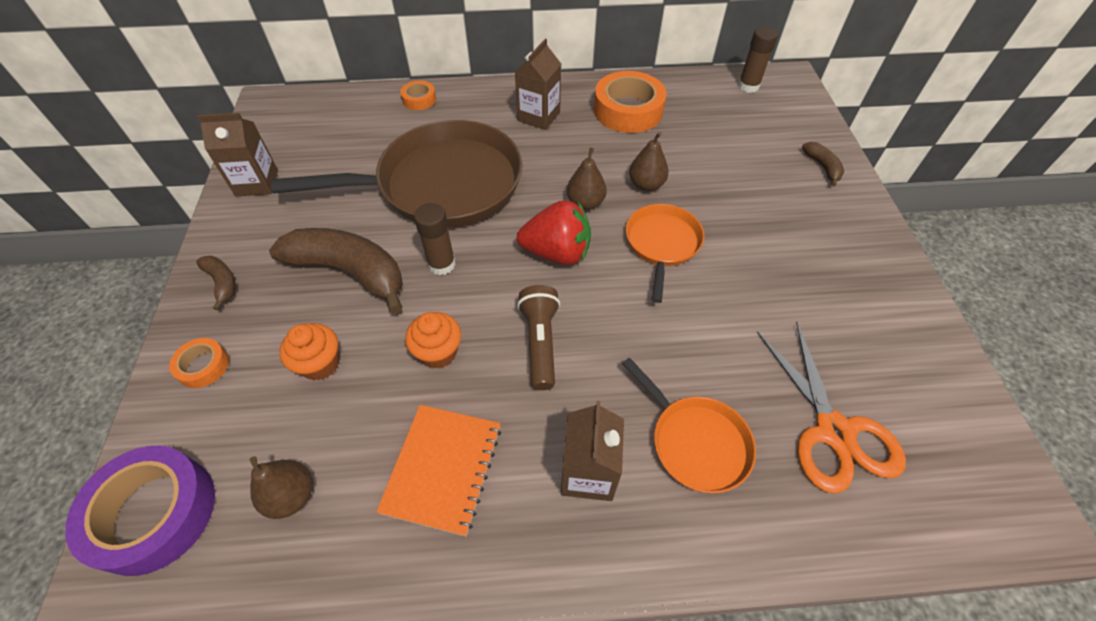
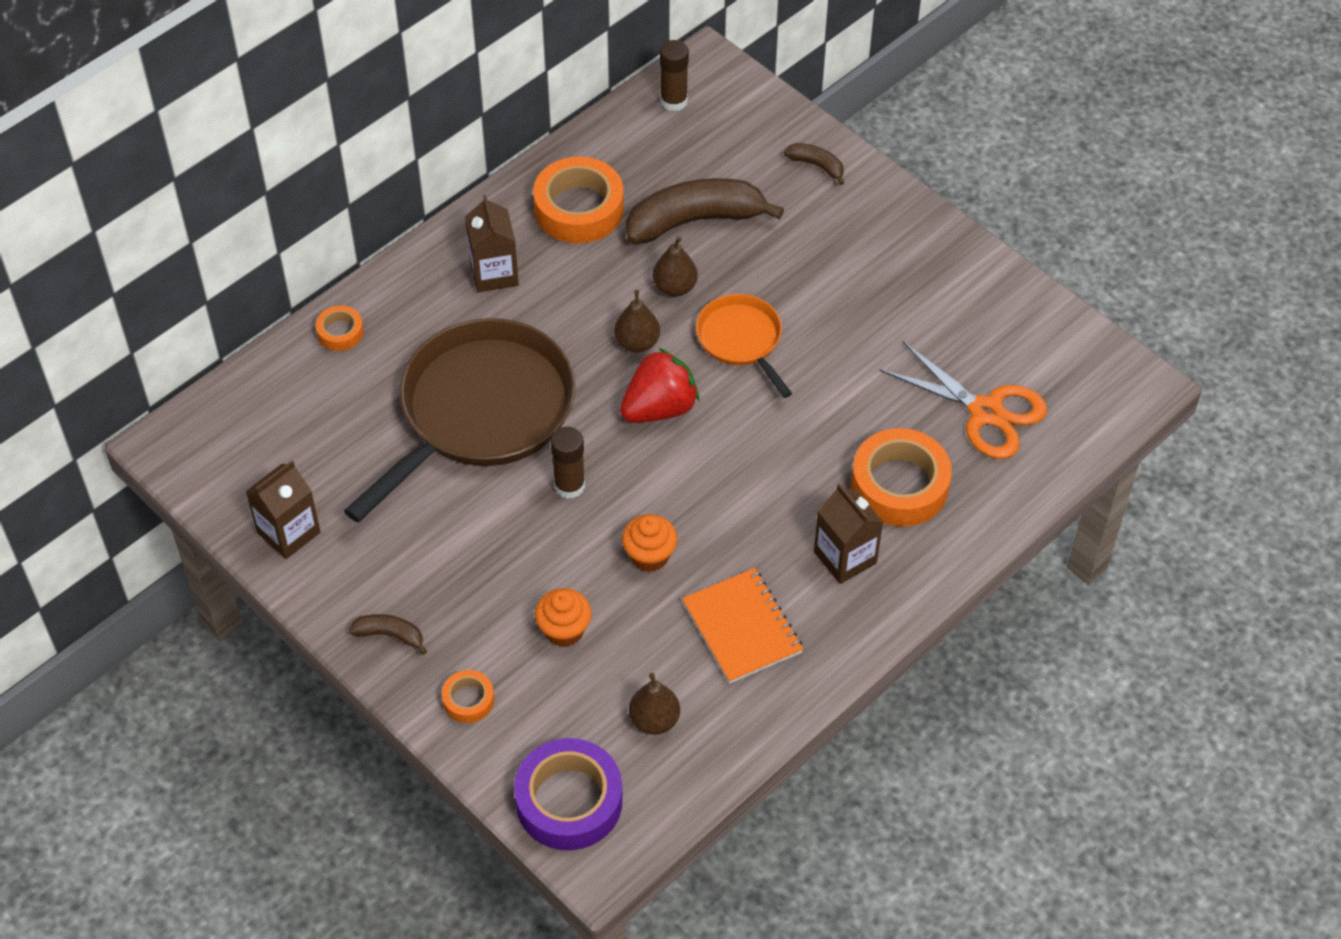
camera: 40 degrees left, 0 degrees up
brown banana [269,228,403,314] -> brown banana moved to [626,178,784,244]
brown flashlight [517,285,560,390] -> none
orange pan [622,358,756,493] -> orange tape [851,428,952,526]

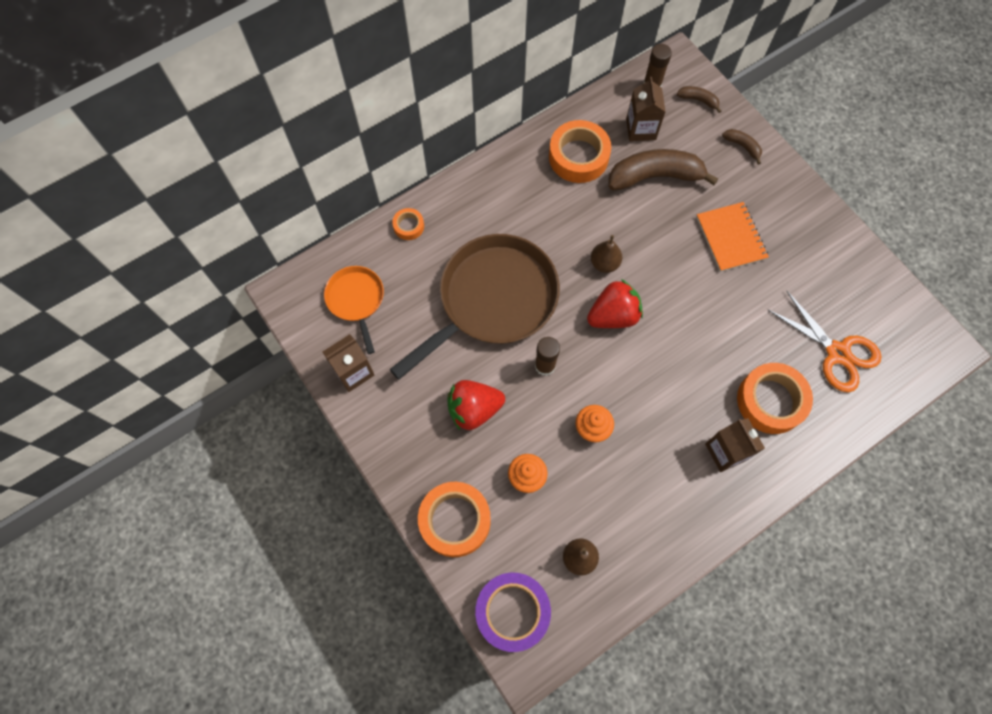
camera: 10 degrees right, 15 degrees up
brown banana [349,614,427,655] -> brown banana moved to [677,86,721,113]
orange tape [442,670,494,723] -> orange tape [418,482,491,557], size x2.02
brown carton [465,195,519,293] -> brown carton moved to [626,77,666,141]
brown pear [653,237,698,297] -> none
orange notebook [682,568,803,684] -> orange notebook moved to [696,202,769,272]
orange pan [696,294,792,398] -> orange pan moved to [324,266,384,354]
none -> red strawberry [447,380,505,430]

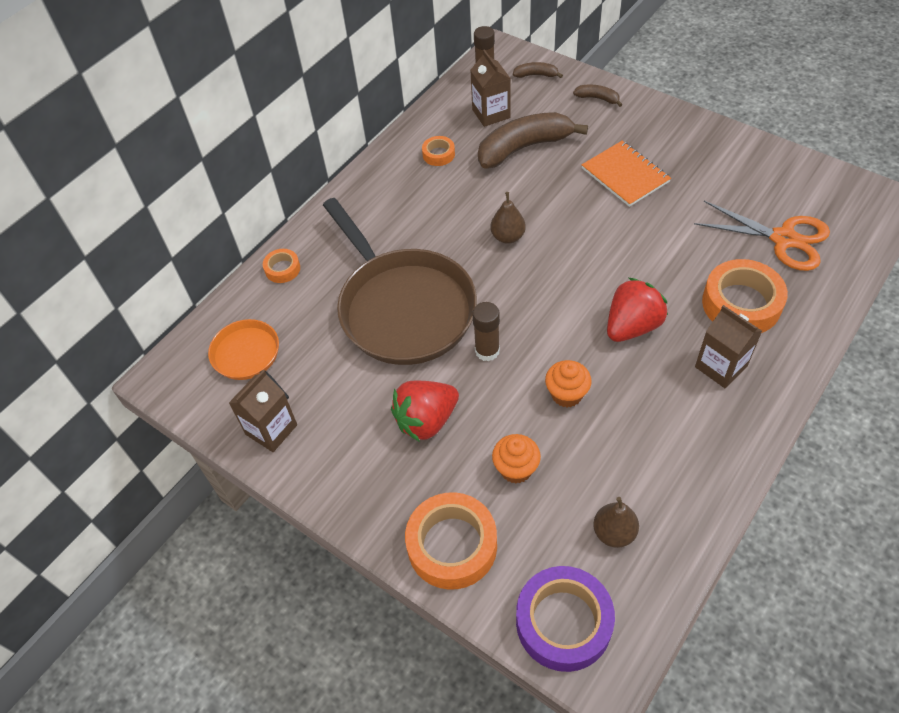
camera: 15 degrees left, 15 degrees down
brown pan [389,234,560,380] -> brown pan turned 120 degrees clockwise [323,198,477,365]
orange tape [549,120,611,183] -> orange tape [422,136,455,166], size x0.49
red strawberry [587,279,643,328] -> red strawberry moved to [607,278,668,342]

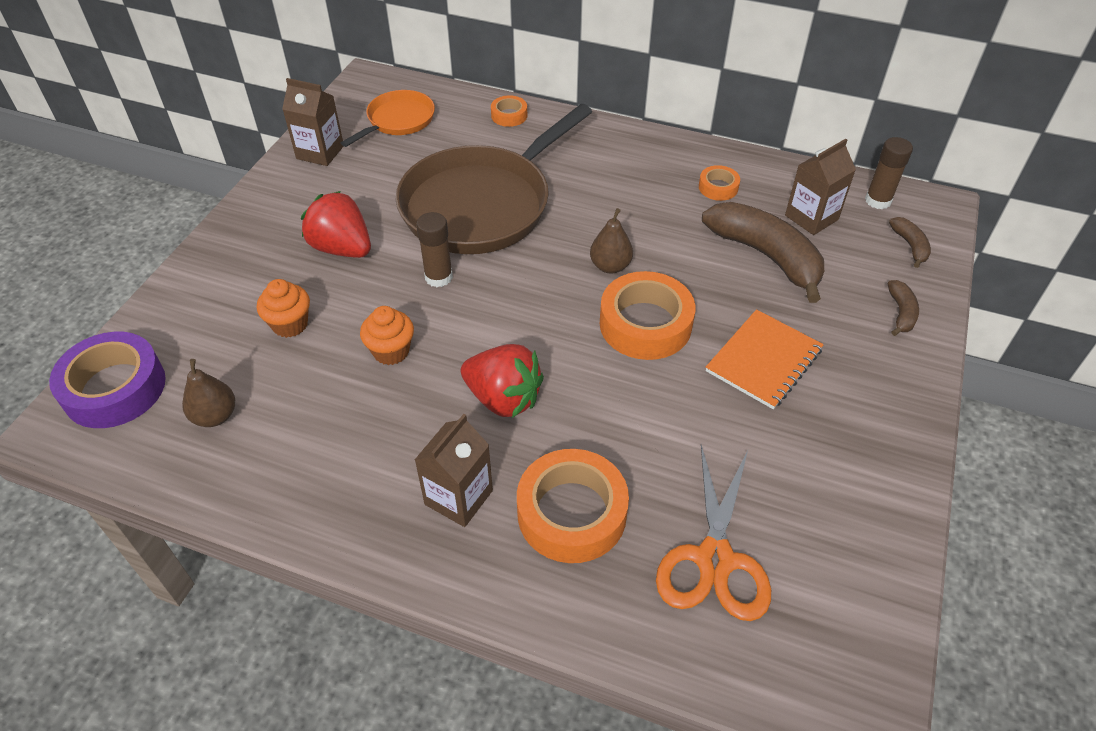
camera: 70 degrees right, 5 degrees down
orange tape [405,492,497,590] -> orange tape moved to [600,271,696,360]

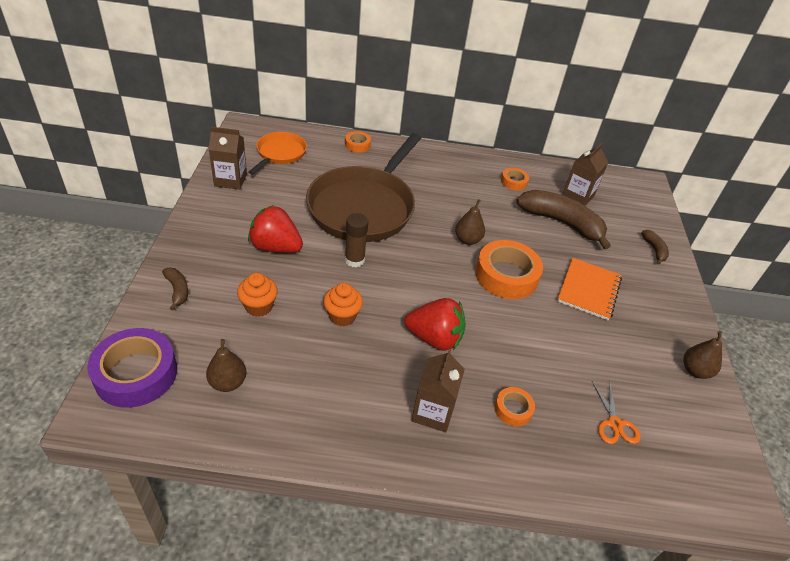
camera: 20 degrees left, 5 degrees down
orange tape [517,449,629,563] -> orange tape [494,387,535,426], size x0.49
orange scissors [656,445,771,621] -> orange scissors [592,381,640,444], size x0.55
brown glue stick [865,137,913,209] -> none
brown banana [889,217,931,268] -> brown banana moved to [162,268,188,310]
none -> brown pear [683,331,722,379]

